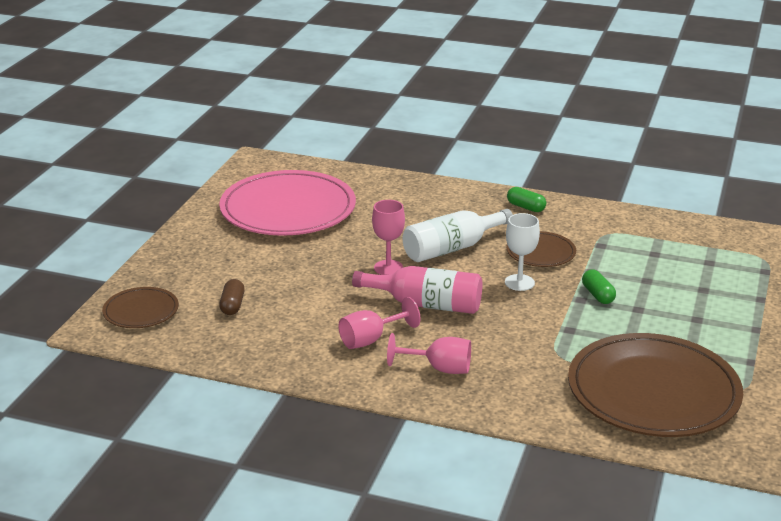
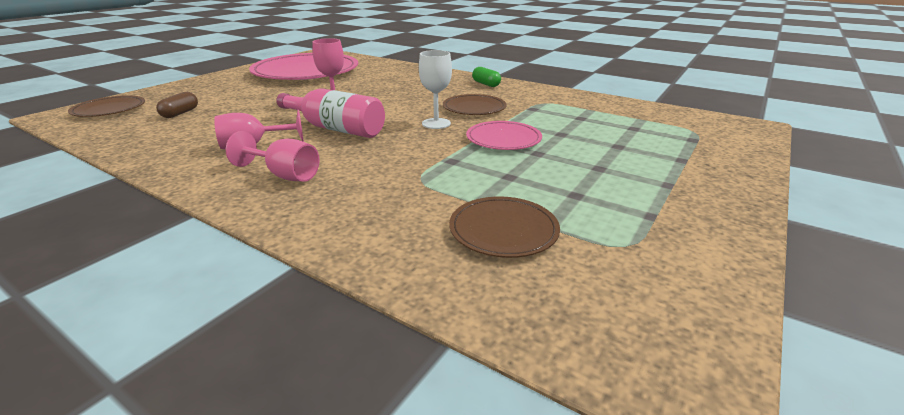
camera: 15 degrees right, 0 degrees up
white bottle [403,209,513,262] -> none
brown plate [568,333,743,437] -> brown plate [449,197,560,258], size x0.48
green capsule [582,269,616,304] -> pink plate [466,121,542,150]

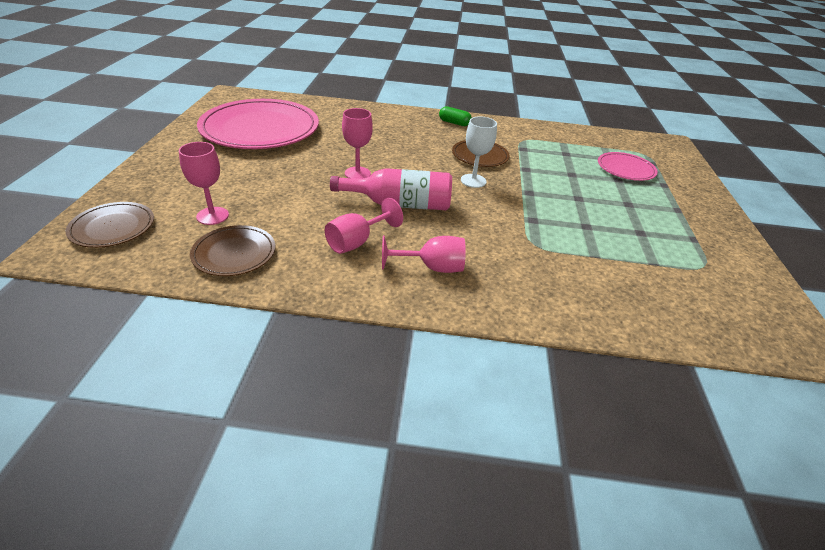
camera: 30 degrees left, 10 degrees up
brown capsule [156,92,198,118] -> pink goblet [179,142,229,225]
brown plate [449,197,560,258] -> brown plate moved to [190,225,275,276]
pink plate [466,121,542,150] -> pink plate moved to [598,152,658,181]

